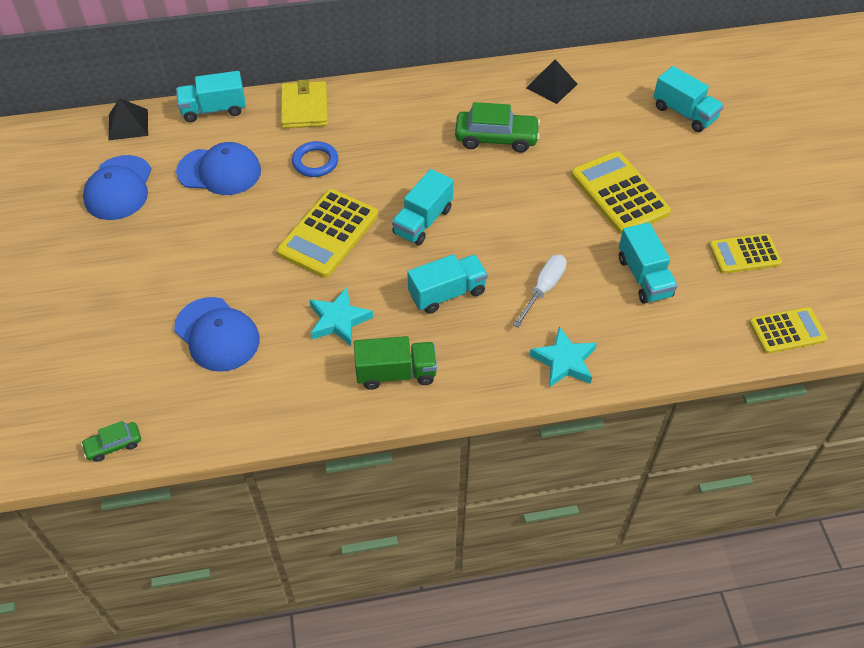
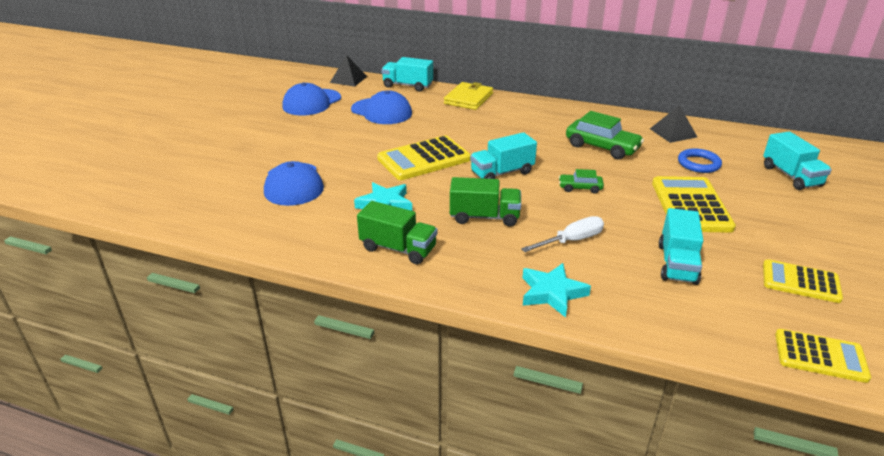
camera: 30 degrees right, 20 degrees down
green car [81,421,141,462] -> green car moved to [559,169,604,194]
blue ring [292,141,338,177] -> blue ring moved to [678,148,722,173]
turquoise truck [407,254,488,314] -> green truck [450,177,521,227]

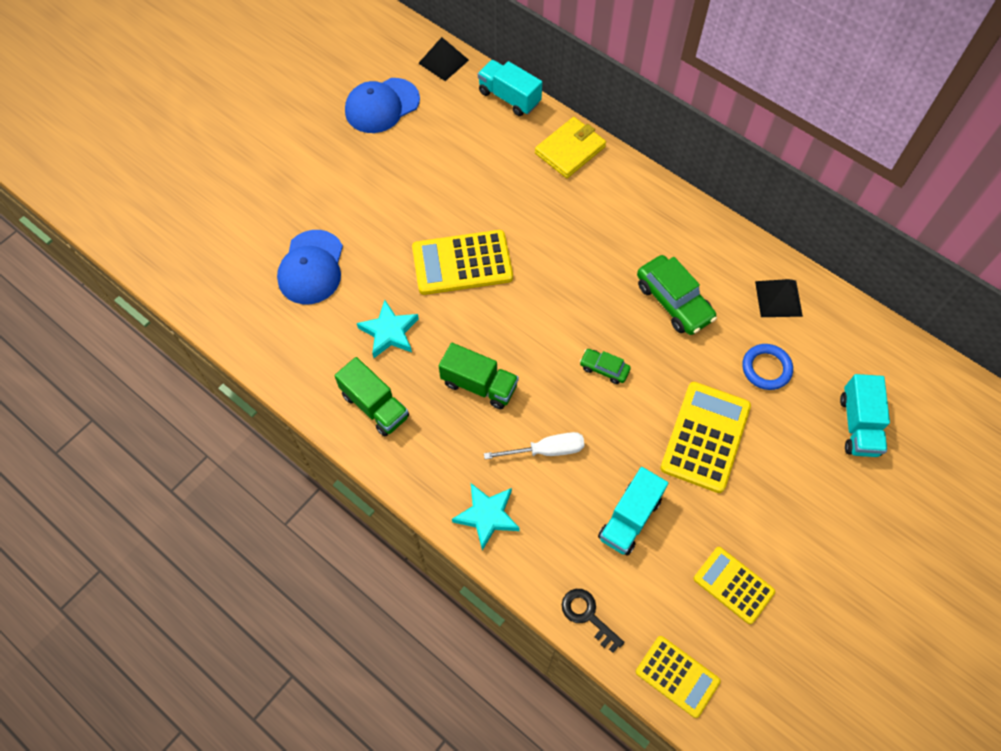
camera: 20 degrees right, 30 degrees up
blue cap [351,90,412,124] -> none
turquoise truck [470,132,537,179] -> none
none -> black key [562,589,625,653]

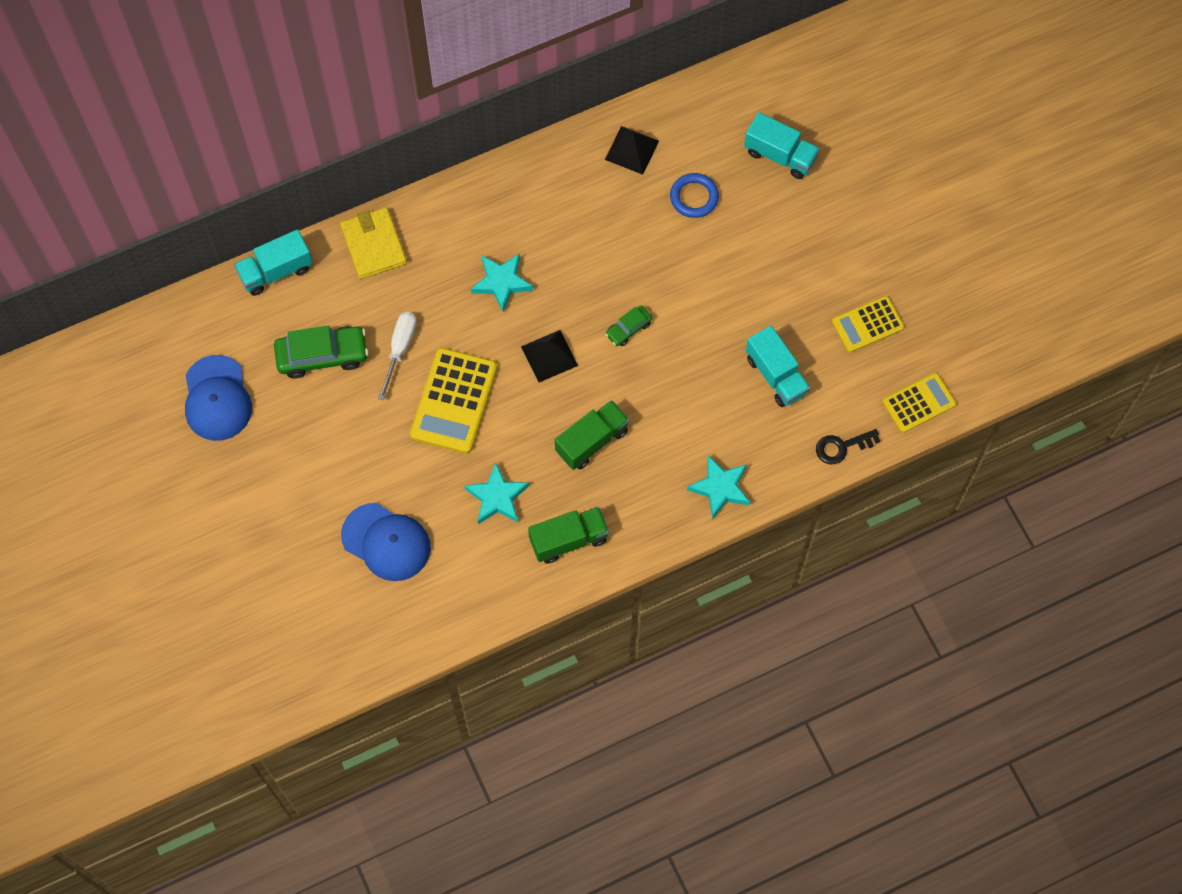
camera: 65 degrees left, 5 degrees up
black pyramid [418,37,469,81] -> black pyramid moved to [521,330,578,382]
white screwdriver [484,432,585,459] -> white screwdriver moved to [378,312,416,400]
green car [637,255,717,335] -> green car moved to [274,326,368,379]
yellow calculator [660,382,751,493] -> none
none -> turquoise star [471,253,533,312]

